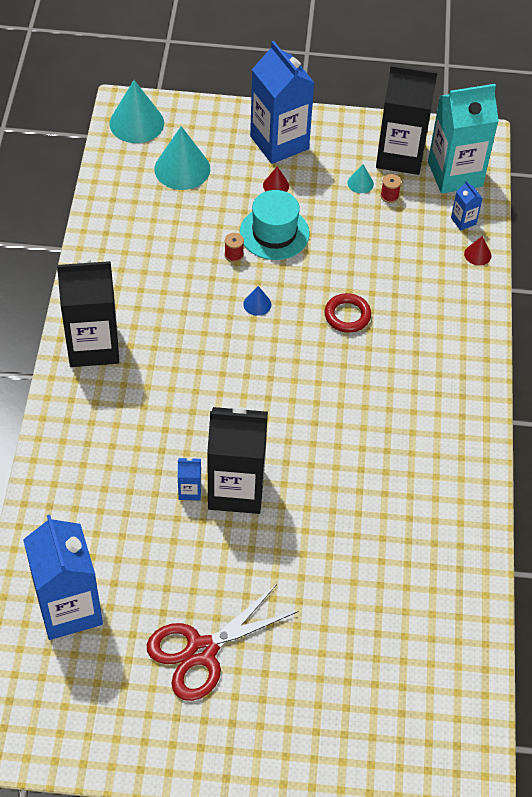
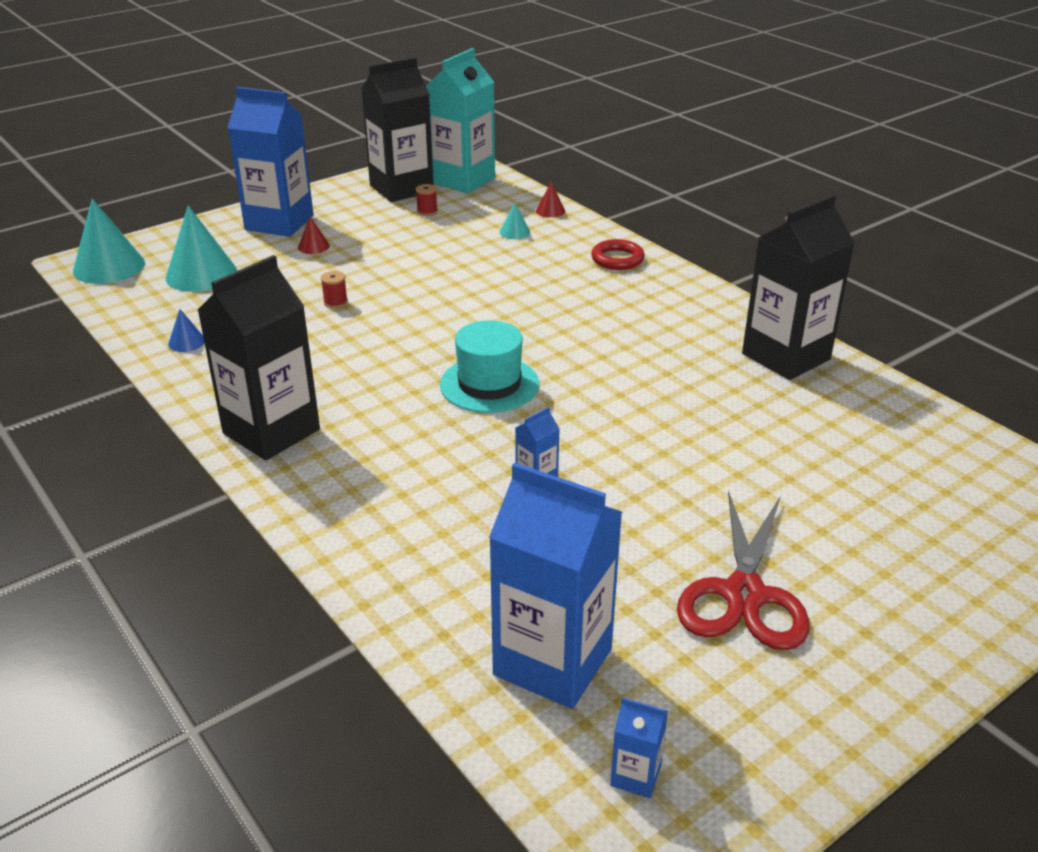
camera: 40 degrees left, 20 degrees down
black carton [207,407,268,514] -> black carton moved to [742,194,855,380]
turquoise hat [240,190,310,260] -> turquoise hat moved to [440,320,539,413]
blue cone [243,286,271,316] -> blue cone moved to [168,309,204,352]
red ring [324,293,371,333] -> red ring moved to [591,239,645,270]
turquoise cone [347,164,374,193] -> turquoise cone moved to [500,202,530,239]
blue carton [451,181,483,231] -> blue carton moved to [610,697,668,798]

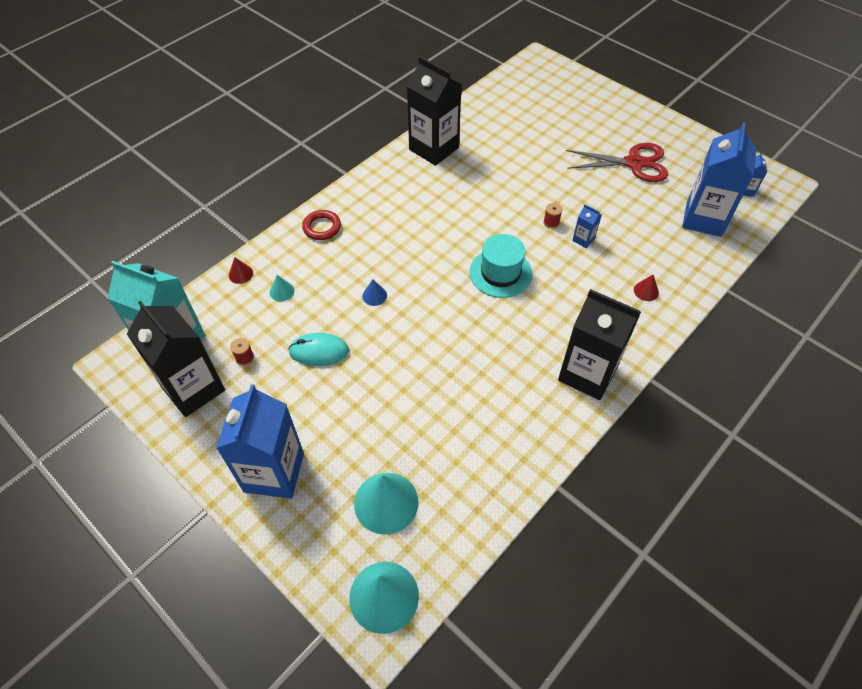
camera: 100 degrees left, 20 degrees up
blue cone [168,309,204,352] -> blue cone moved to [362,279,387,306]
red cone [298,216,330,254] -> red cone moved to [634,275,659,301]
red spool [321,271,348,308] -> red spool moved to [543,203,562,229]
none -> turquoise mouse [288,333,349,366]

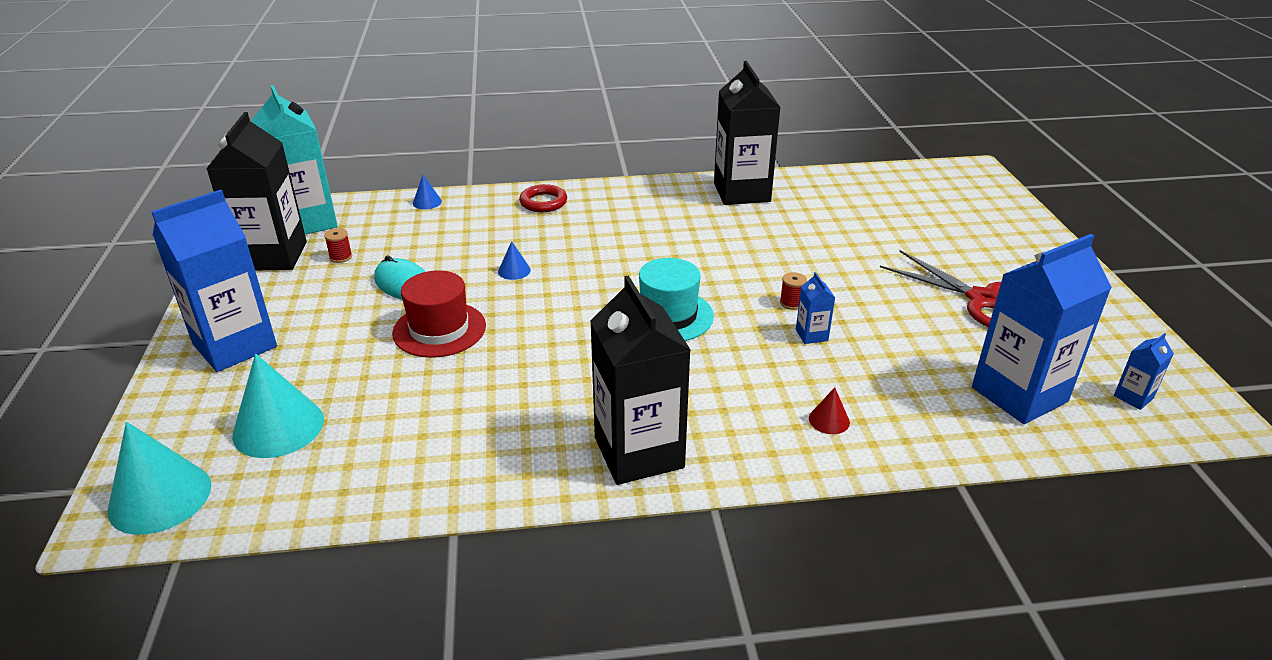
camera: 40 degrees right, 20 degrees down
red cone [229,257,253,284] -> blue cone [413,175,442,209]
turquoise cone [270,275,294,301] -> none
none -> red hat [392,270,486,358]

